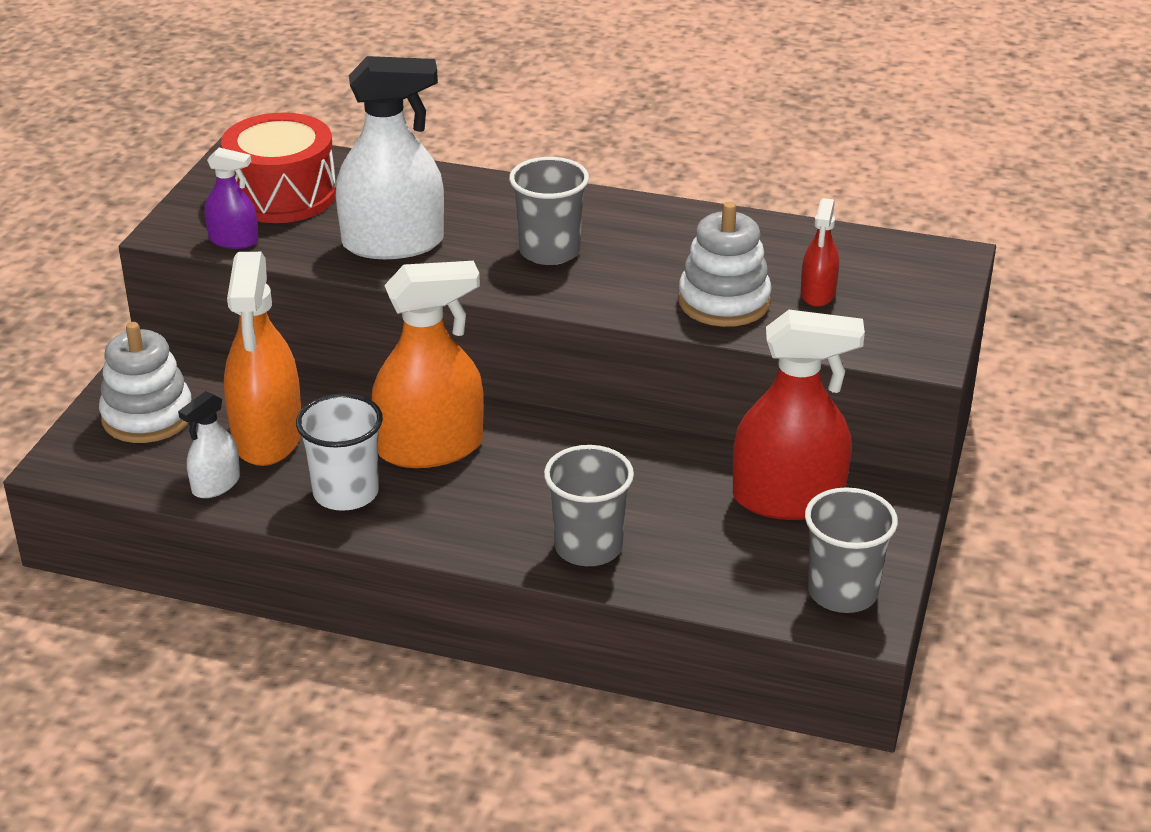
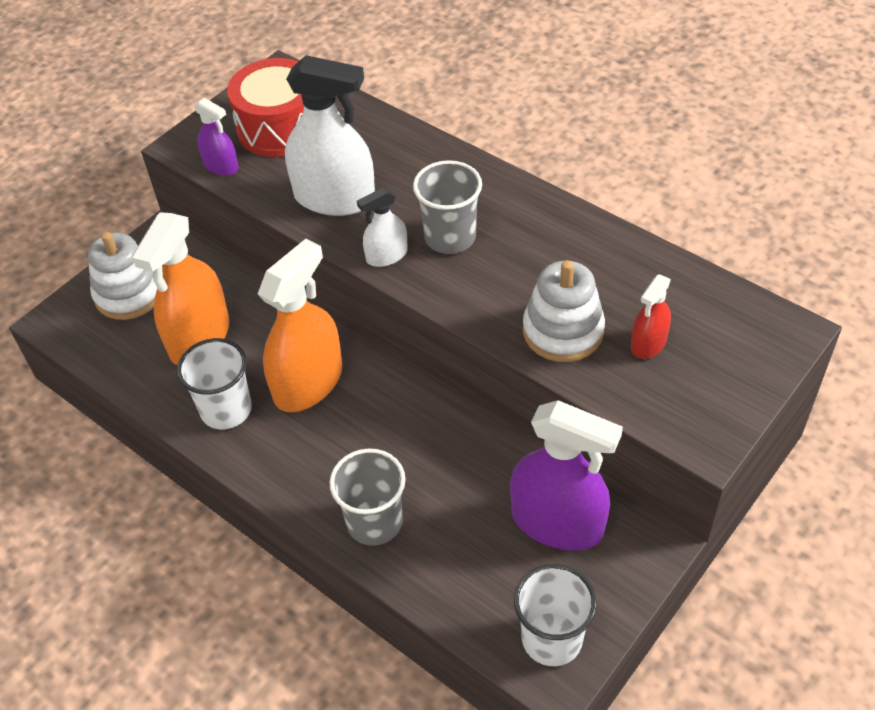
camera: 25 degrees right, 15 degrees up
white spray bottle [178,391,240,498] -> white spray bottle moved to [357,188,408,267]
orange spray bottle [371,261,484,468] -> orange spray bottle turned 60 degrees counterclockwise [258,239,342,412]
red spray bottle [733,310,865,520] -> purple spray bottle [510,400,623,551]
grey cup [805,487,898,613] -> white cup [514,564,597,666]

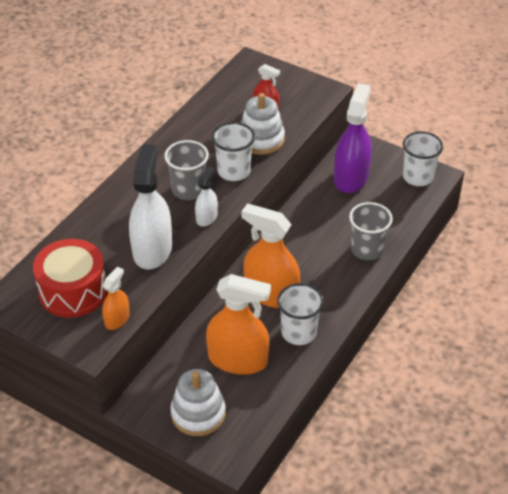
camera: 100 degrees left, 5 degrees down
purple spray bottle [194,98,239,176] -> orange spray bottle [102,267,130,330]
white spray bottle [357,188,408,267] -> white spray bottle turned 120 degrees counterclockwise [195,166,218,226]
none -> white cup [212,122,255,181]

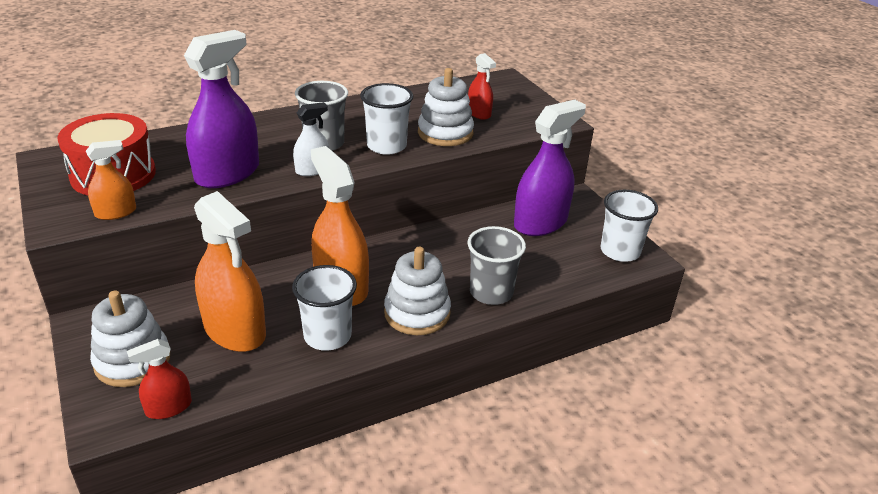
camera: 30 degrees right, 10 degrees down
white spray bottle [129,144,172,269] -> purple spray bottle [184,30,259,188]
none -> red spray bottle [127,339,192,419]
none -> white stacking toy [384,247,451,335]

